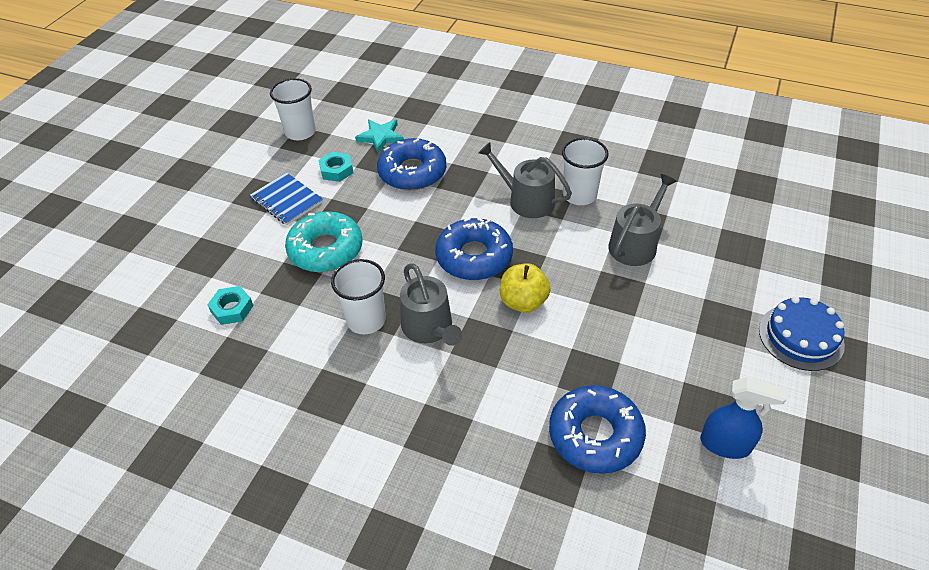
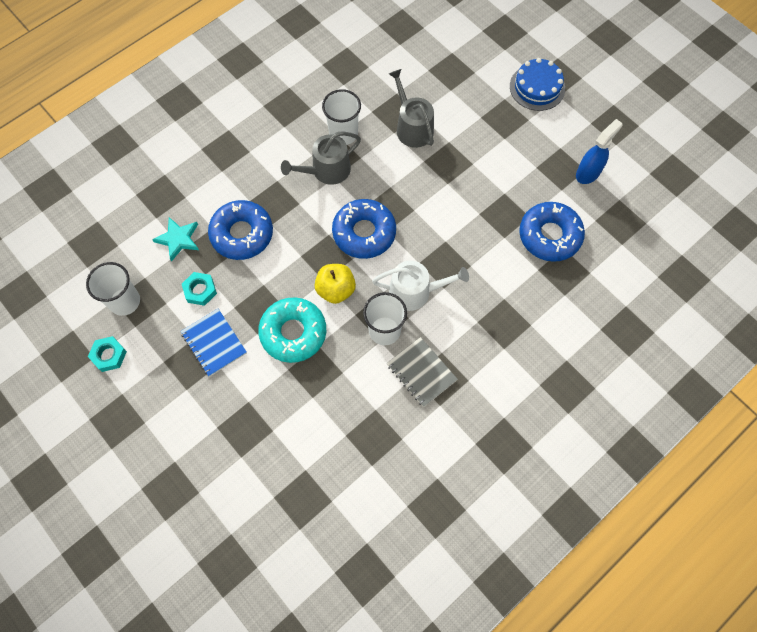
camera: 65 degrees left, 20 degrees up
turquoise nut [207,286,254,325] -> turquoise nut moved to [88,336,127,372]
blue notebook [250,173,323,225] -> blue notebook turned 75 degrees clockwise [180,309,247,377]
grey watering can [400,263,462,346] -> white watering can [372,260,469,311]
yellow apple [500,263,551,313] -> yellow apple moved to [314,264,356,304]
none -> grey notebook [387,337,458,407]

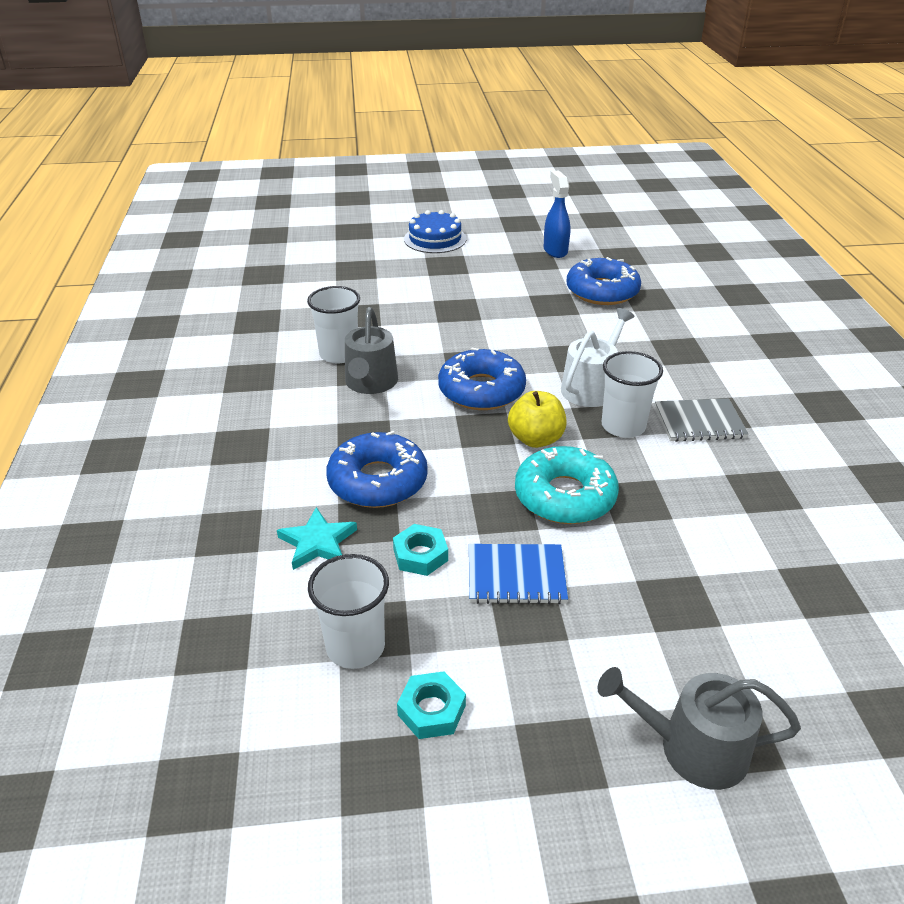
camera: 55 degrees left, 30 degrees down
grey watering can [389,69,434,148] -> grey watering can moved to [597,667,801,790]

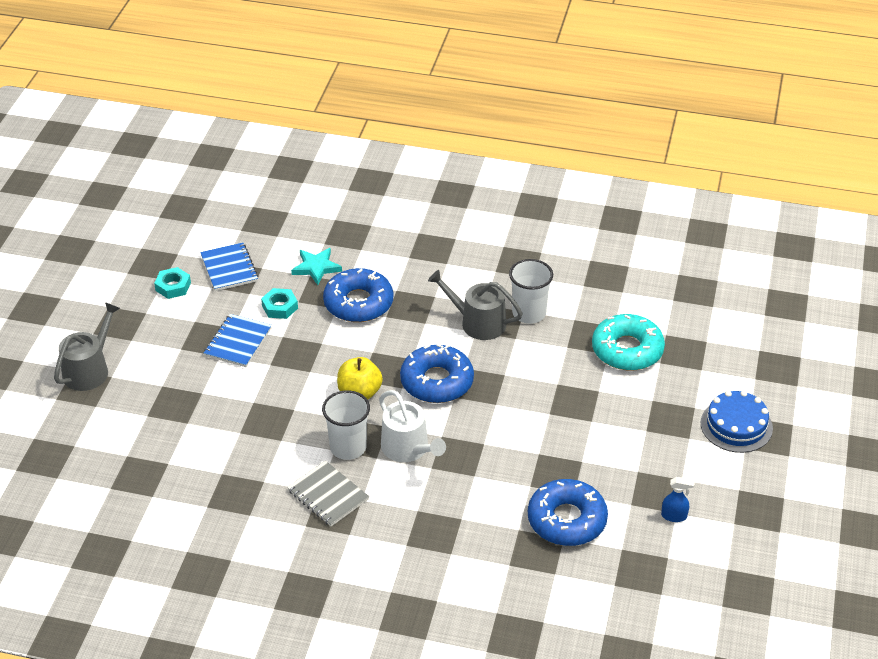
camera: 110 degrees right, 5 degrees up
white cup [308,554,389,669] -> blue notebook [200,243,258,291]
turquoise donut [515,446,619,524] -> turquoise donut moved to [592,314,665,370]
blue spray bottle [544,170,570,258] -> blue spray bottle [661,477,695,522], size x0.62
grey notebook [655,398,749,442] -> grey notebook turned 60 degrees counterclockwise [287,461,369,526]

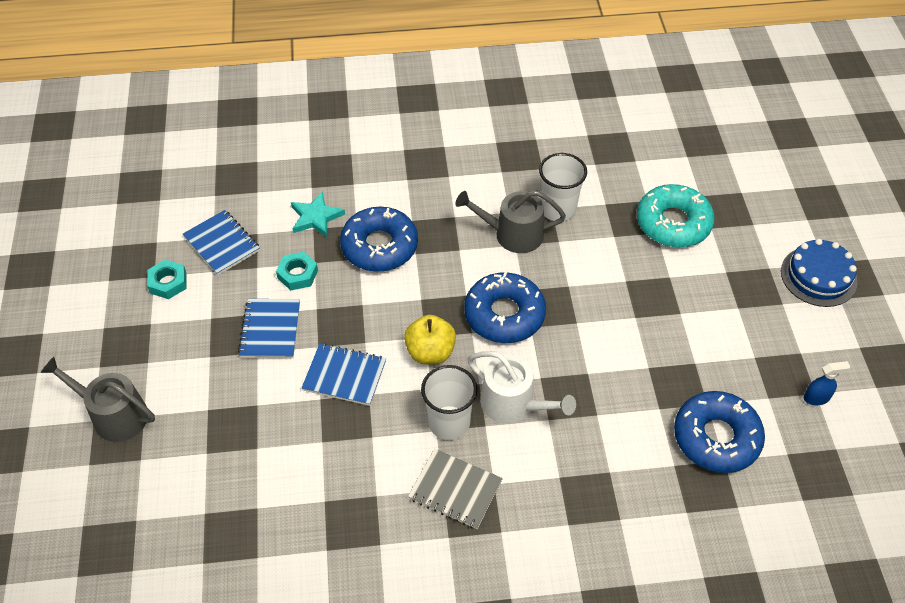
camera: 20 degrees left, 10 degrees up
grey watering can [54,302,120,391] -> grey watering can turned 75 degrees counterclockwise [41,357,155,442]
none -> blue notebook [302,343,386,406]

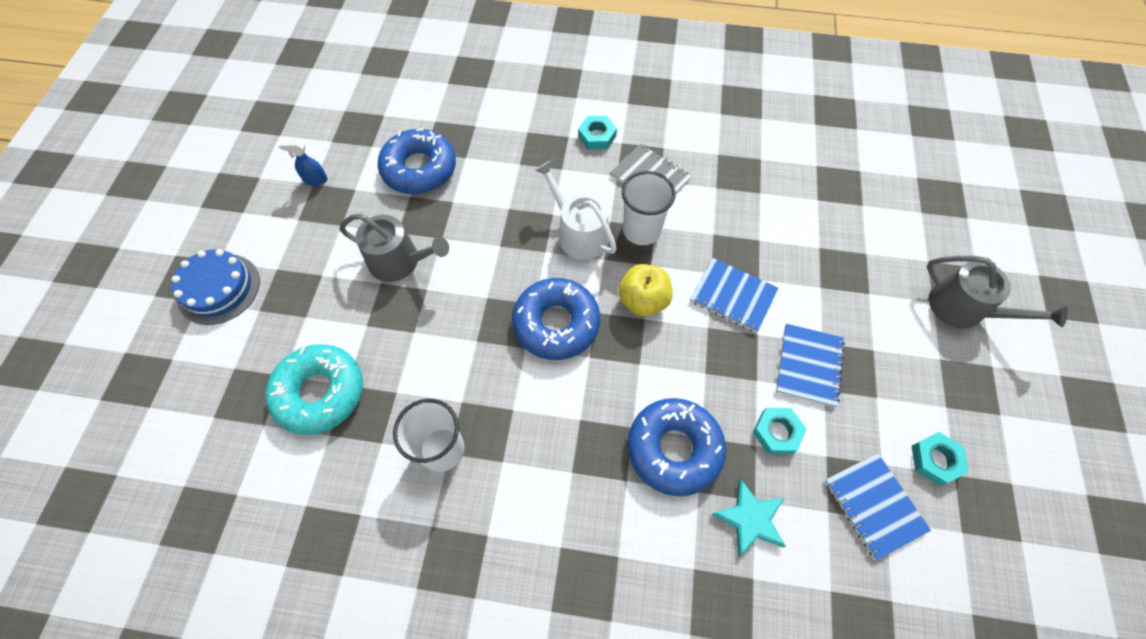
camera: 165 degrees left, 10 degrees up
grey watering can [455,190,566,253] -> grey watering can moved to [339,213,449,282]
none -> turquoise nut [578,116,617,149]

